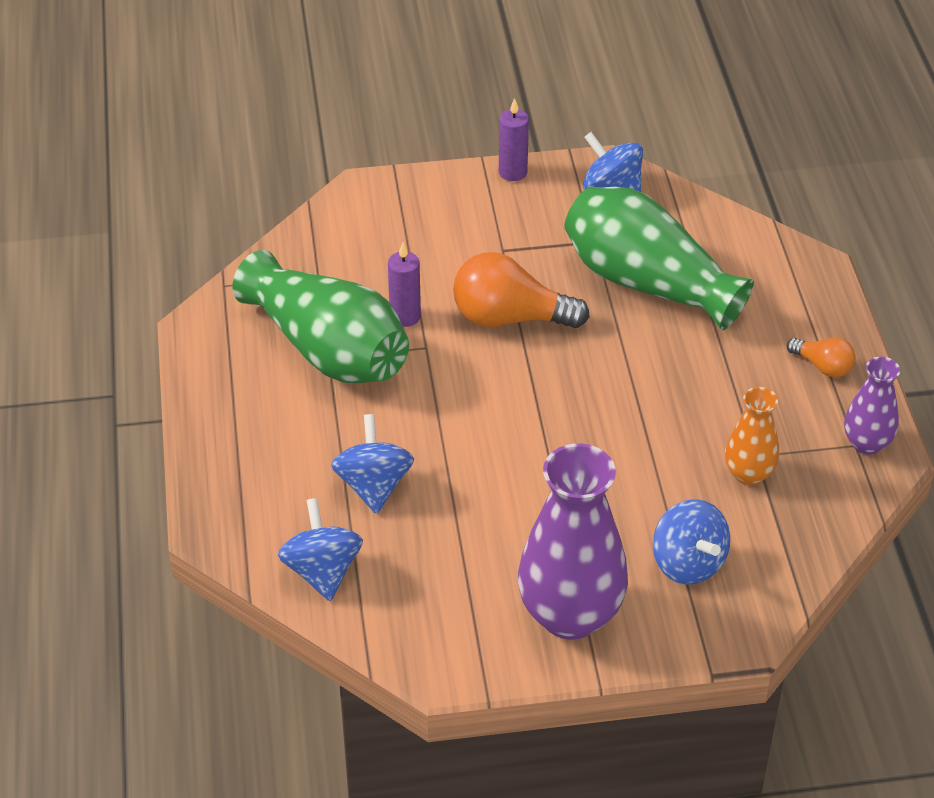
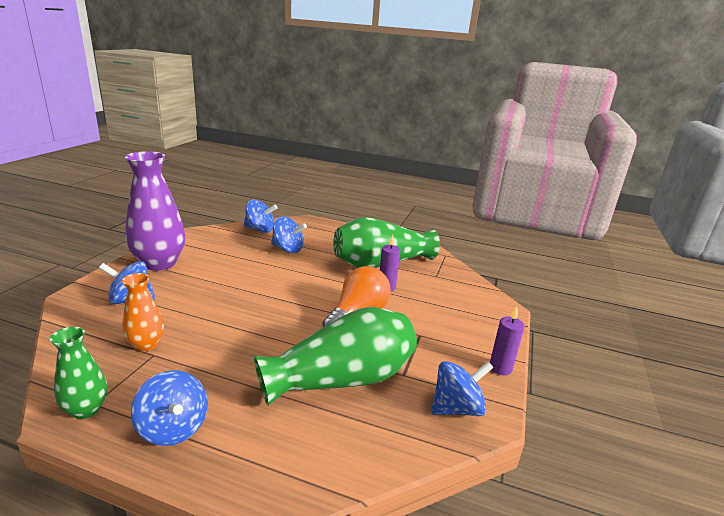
camera: 115 degrees right, 20 degrees down
orange light bulb [787,337,856,377] -> blue spinning top [131,370,208,446]
purple vase [844,357,900,455] -> green vase [50,327,107,419]

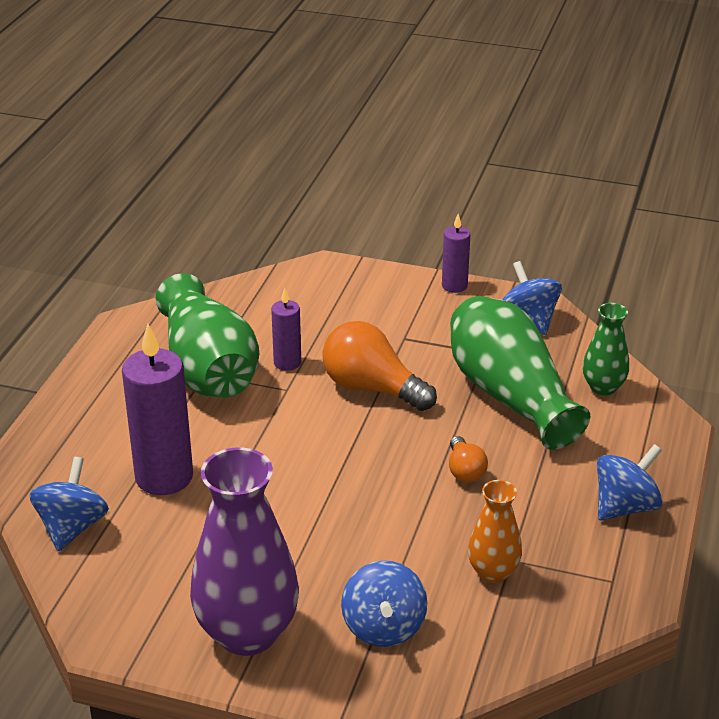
camera: 90 degrees left, 10 degrees up
green vase [50,327,107,419] -> green vase moved to [583,303,629,396]
blue spinning top [271,217,307,253] -> purple candle [122,324,193,495]
none -> orange light bulb [449,436,488,483]

